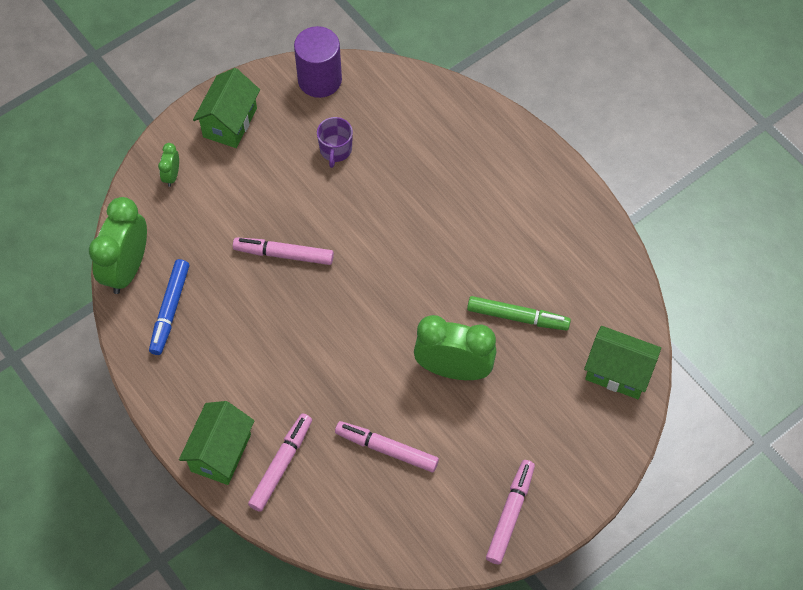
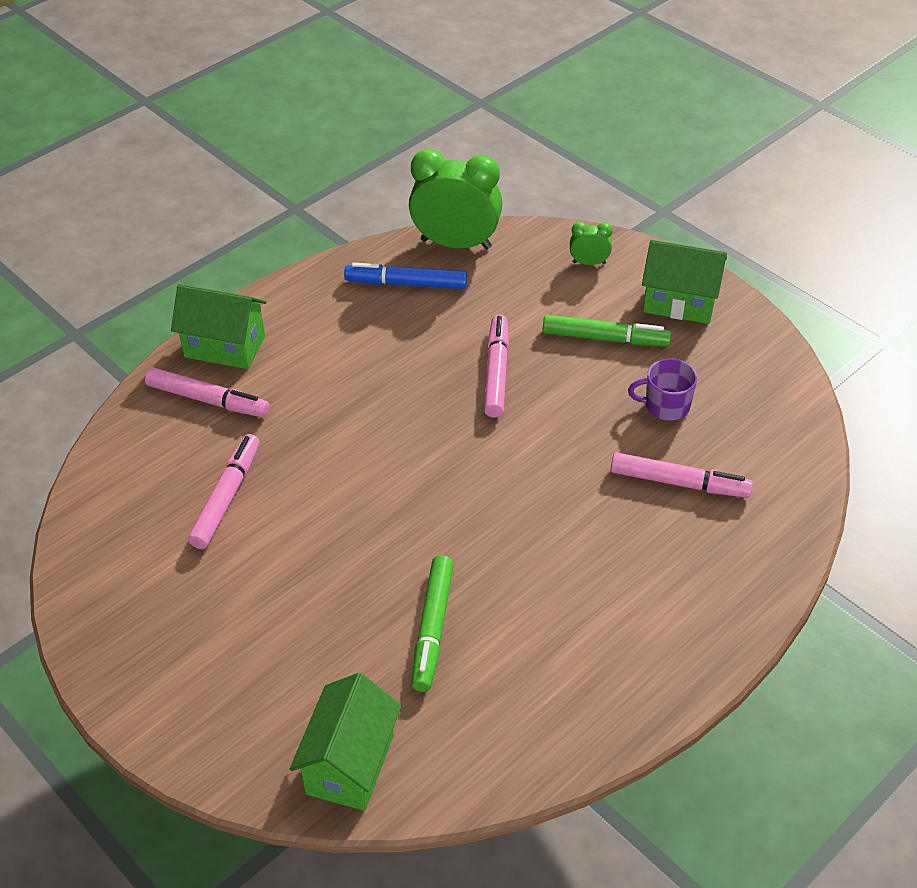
camera: 85 degrees right, 15 degrees down
purple cylinder [294,26,342,98] -> none
green clock [414,315,496,380] -> none
pink marker [486,460,535,564] -> pink marker moved to [611,452,753,498]
none -> green marker [543,315,672,346]

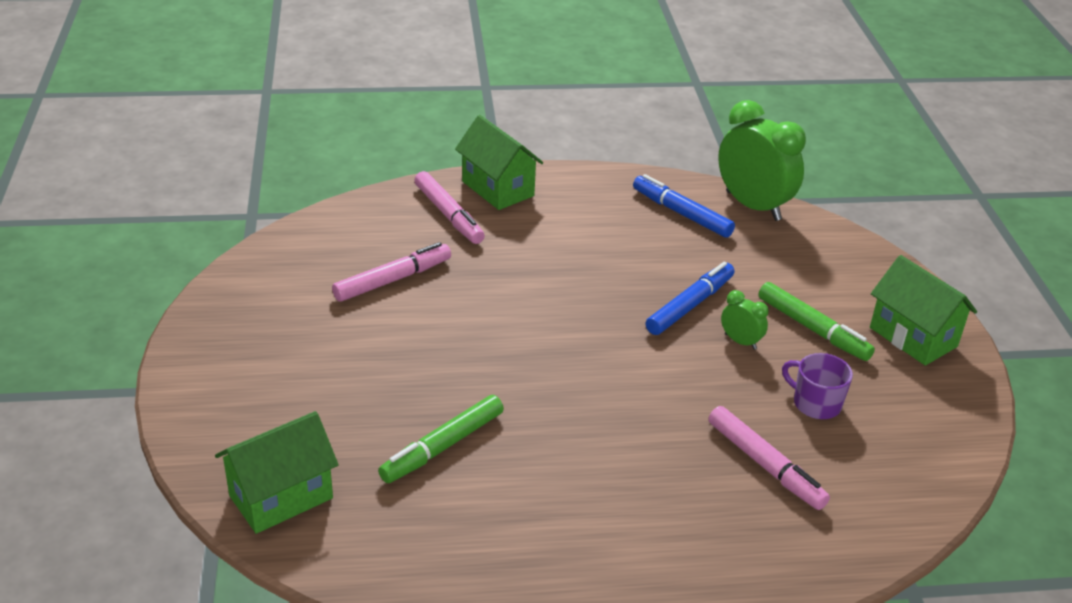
camera: 35 degrees right, 10 degrees down
pink marker [484,315,509,418] -> blue marker [645,261,735,335]
green clock [570,222,613,265] -> green clock moved to [721,290,768,350]

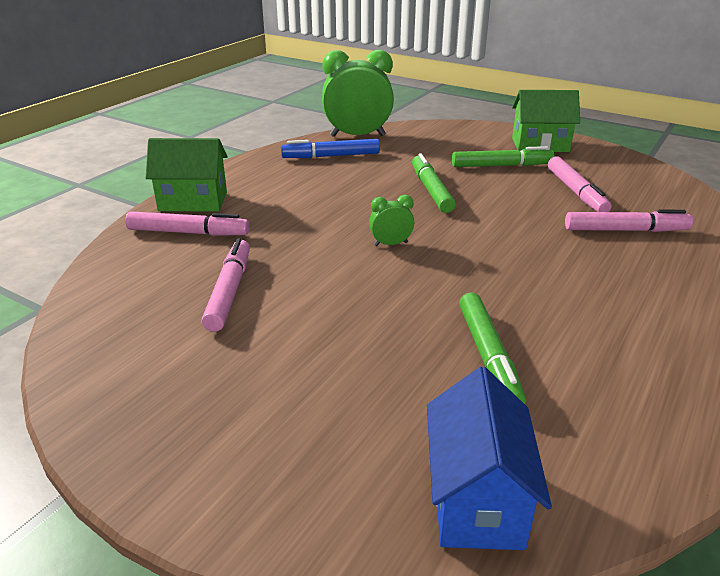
camera: 50 degrees left, 5 degrees down
green house [215,411,339,534] -> blue house [427,367,552,550]
blue marker [645,261,735,335] -> green marker [412,153,456,213]
green clock [721,290,768,350] -> green clock moved to [369,195,414,246]
purple mug [782,353,853,419] -> pink marker [548,156,612,212]

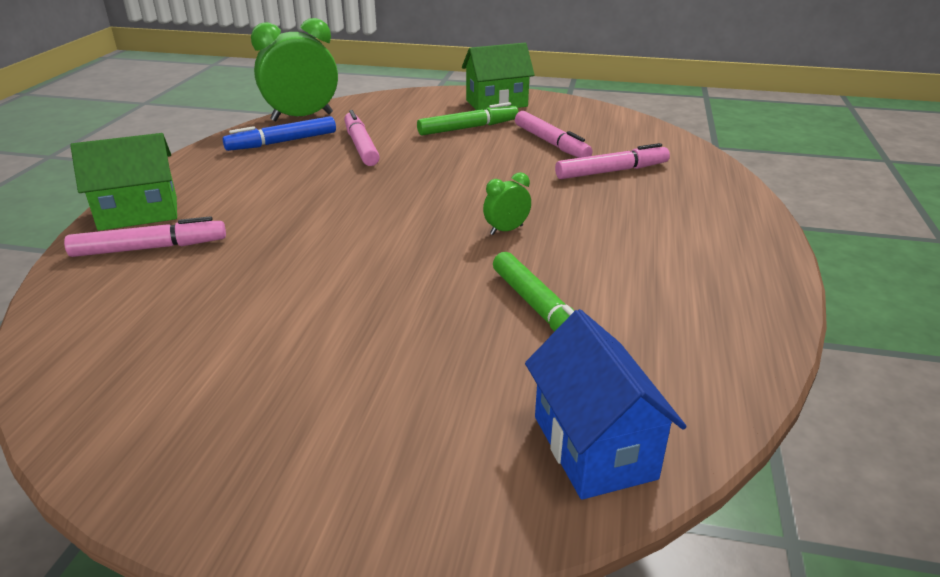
camera: 20 degrees left, 0 degrees up
pink marker [202,238,250,332] -> pink marker moved to [344,110,380,166]
green clock [369,195,414,246] -> green clock moved to [483,172,531,235]
green marker [412,153,456,213] -> none

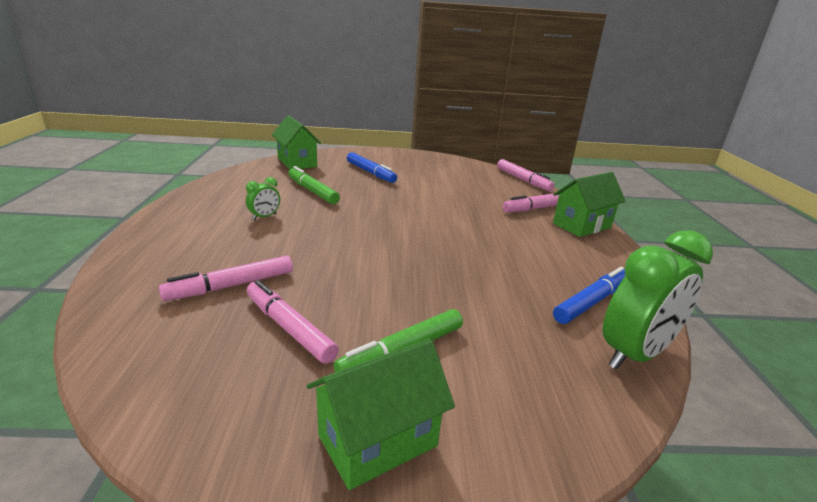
camera: 165 degrees right, 5 degrees down
pink marker [344,110,380,166] -> pink marker moved to [497,159,555,191]
green clock [483,172,531,235] -> green clock moved to [246,177,280,220]
blue house [525,309,687,500] -> green house [272,115,321,169]
none -> blue marker [347,152,397,183]

